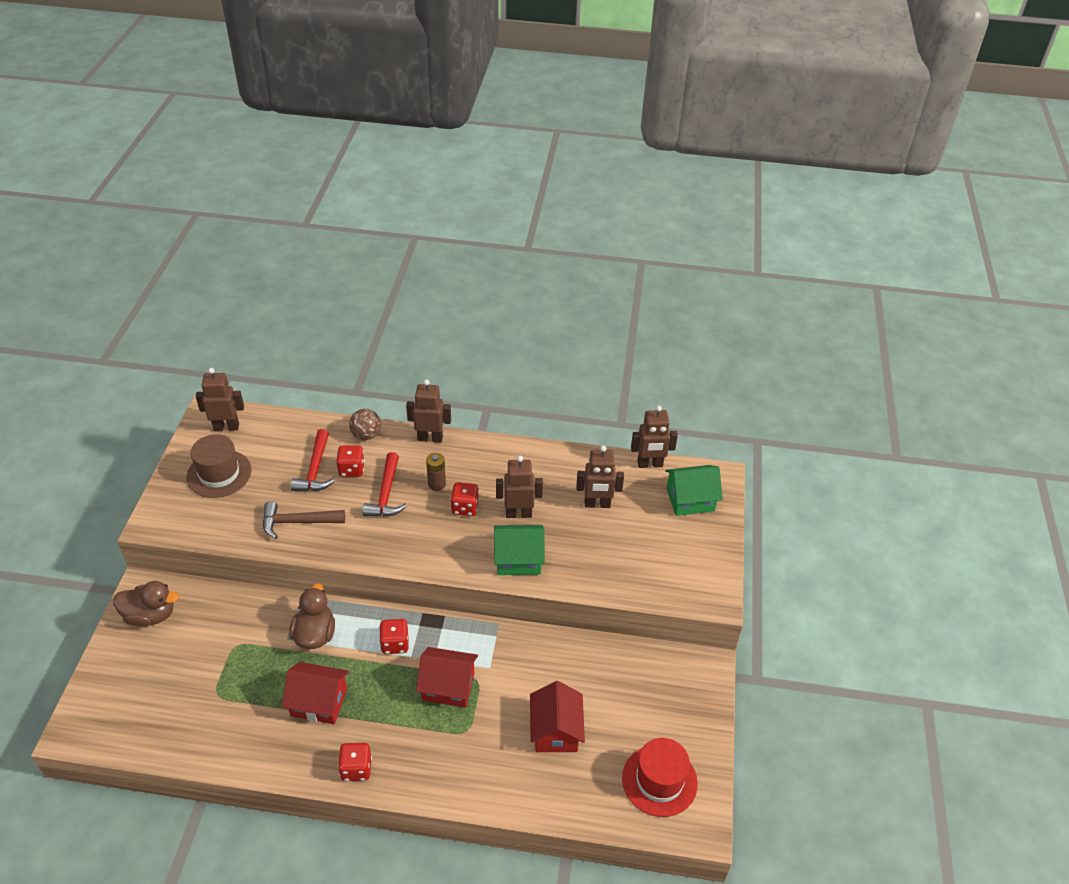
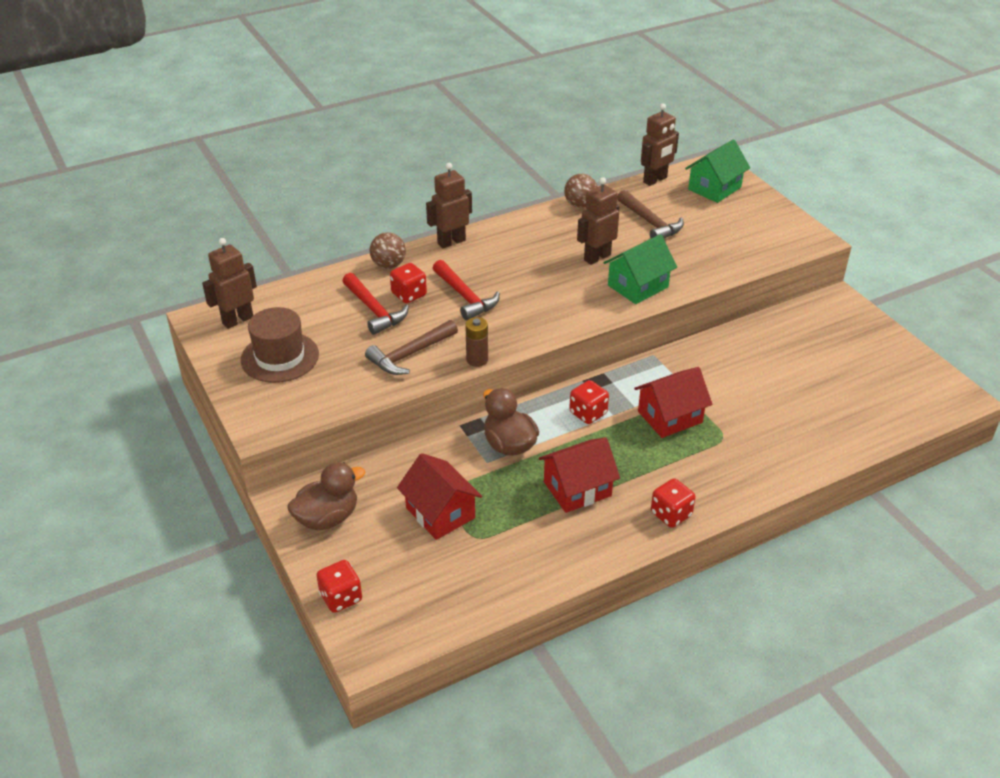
camera: 35 degrees left, 5 degrees down
brown battery [426,453,446,491] -> brown battery moved to [465,317,488,367]
red dice [450,482,479,516] -> red dice moved to [316,560,362,613]
red house [530,681,585,752] -> red house moved to [397,453,482,540]
brown robot [576,445,624,508] -> brown hammer [617,190,684,239]
red hat [622,738,698,817] -> none
none -> brown ball [564,174,598,208]

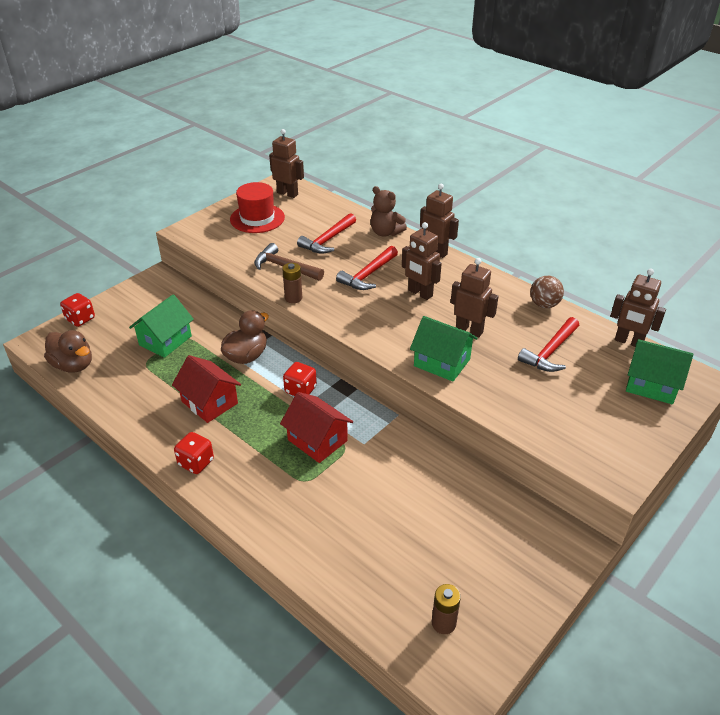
camera: 70 degrees right, 0 degrees up
brown hat [241,307,319,383] -> red hat [230,182,285,233]
brown duck [287,462,366,530] -> brown duck moved to [44,330,92,372]
brown ball [370,232,406,269] -> brown teddy bear [370,186,407,237]
red dice [390,263,427,303] -> none
red house [397,453,482,540] -> green house [129,295,194,358]
brown hammer [617,190,684,239] -> red hammer [518,317,579,372]
none -> brown robot [402,222,442,300]
none -> brown battery [432,584,461,634]

